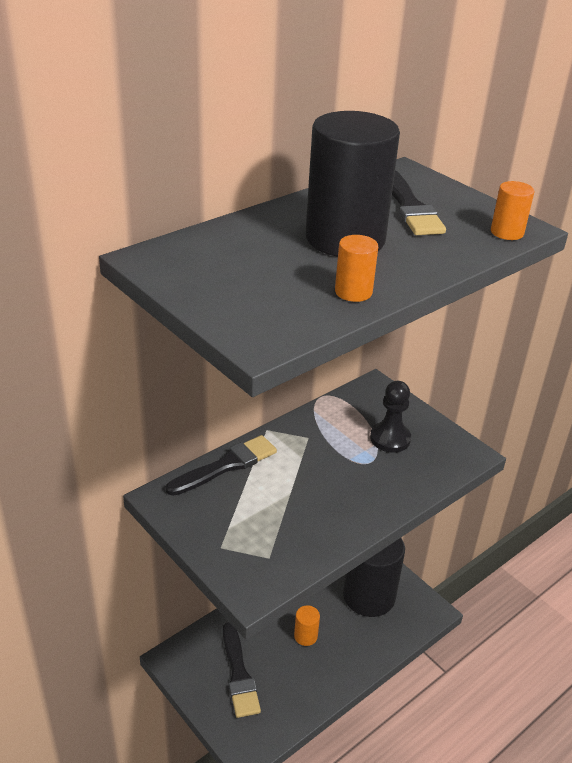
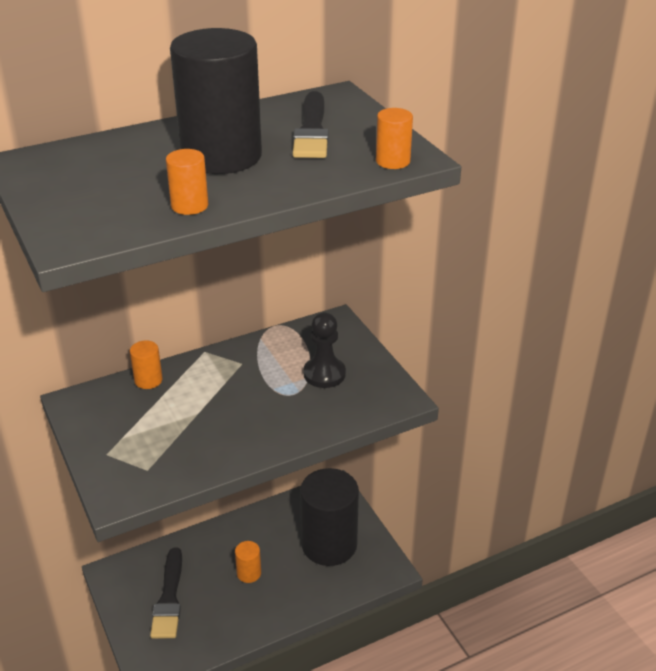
camera: 15 degrees right, 0 degrees up
black brush [166,435,277,496] -> orange cylinder [130,340,163,389]

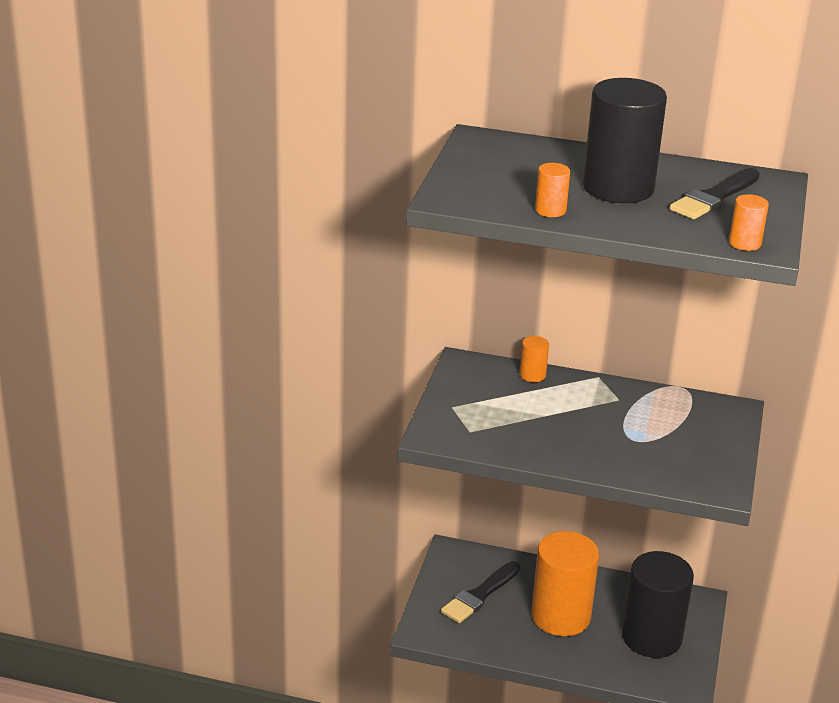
camera: 40 degrees right, 5 degrees down
orange cylinder [235,541,261,583] -> orange cylinder [531,531,599,636], size x2.34
black pawn [303,313,346,388] -> none

